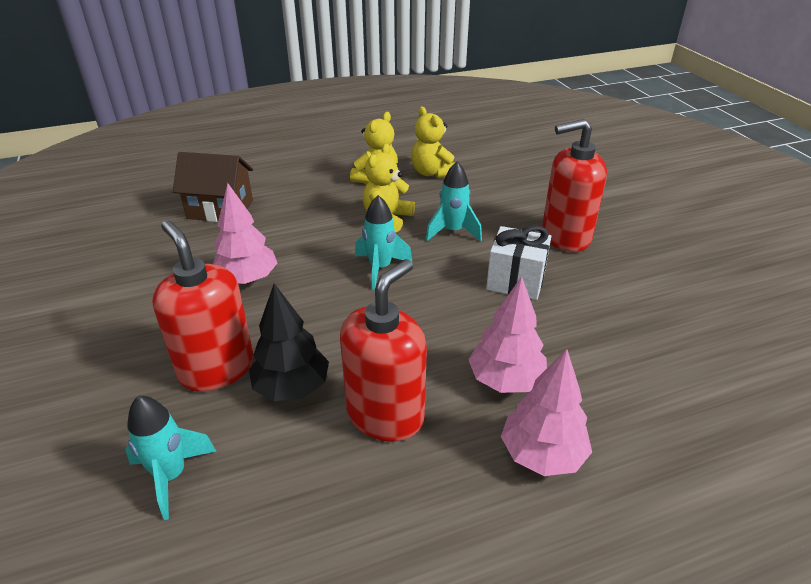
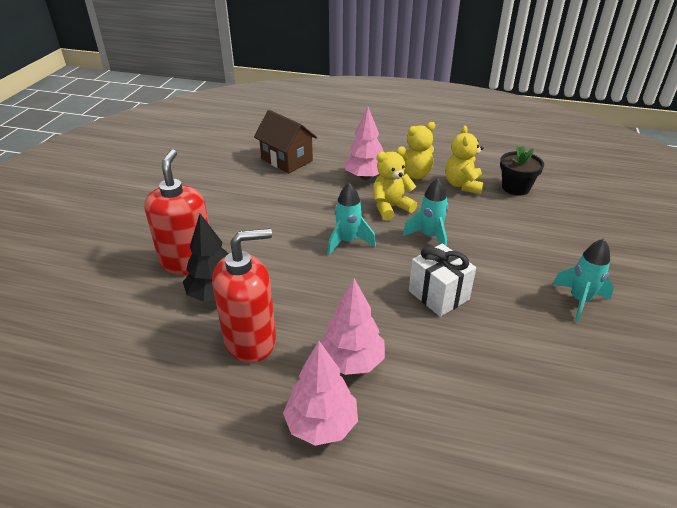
camera: 35 degrees right, 0 degrees up
turquoise rocket [125,396,216,520] -> turquoise rocket moved to [553,239,614,323]
pink tree [213,183,277,284] -> pink tree moved to [344,107,384,180]
red soap dispenser [542,119,607,252] -> none
none -> black flower pot [500,146,544,195]

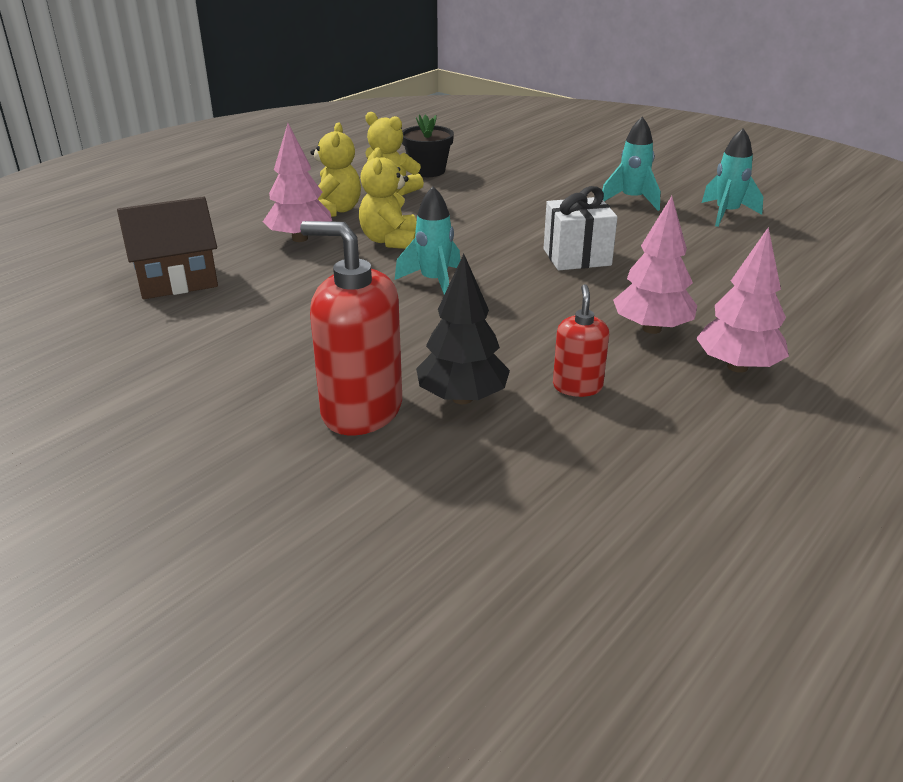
camera: 65 degrees left, 5 degrees down
red soap dispenser [212,228,276,363] -> red soap dispenser [553,284,609,397], size x0.55
turquoise rocket [402,178,448,246] -> turquoise rocket moved to [702,128,763,227]

